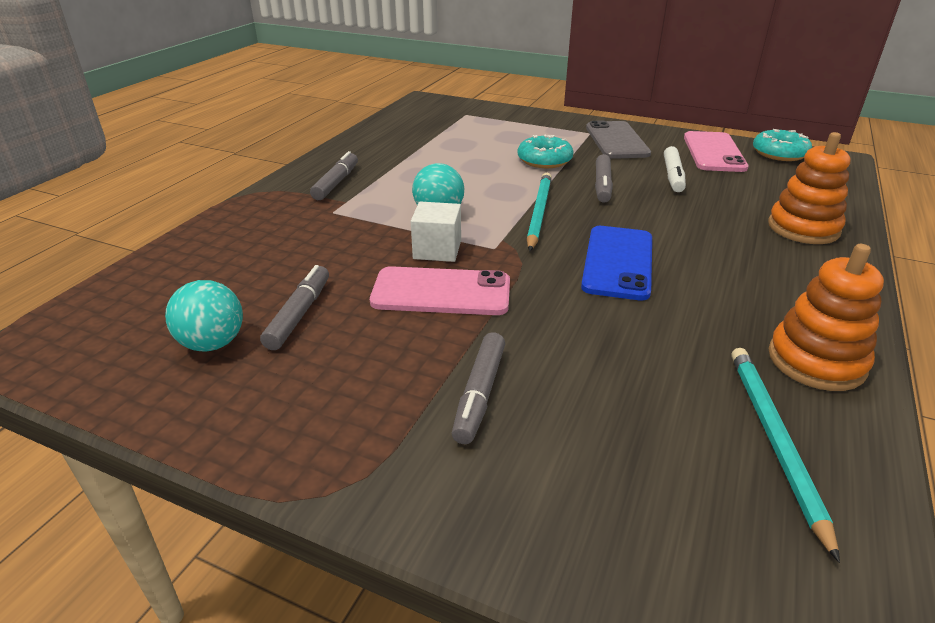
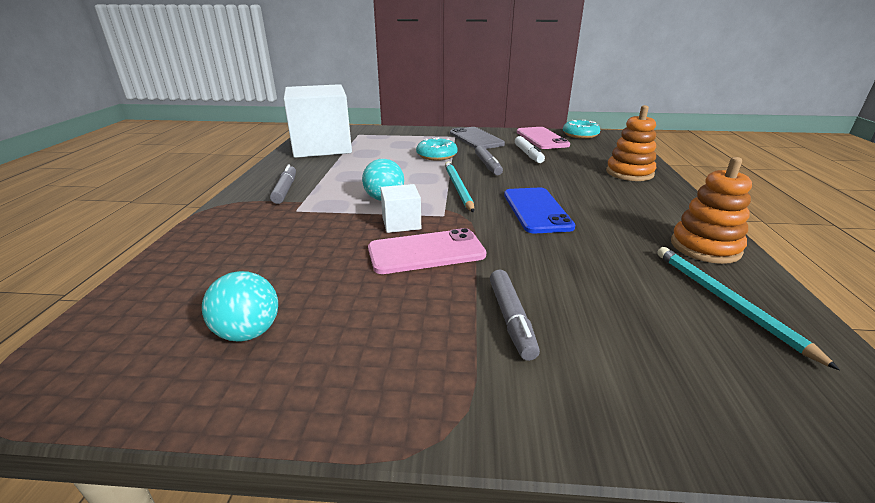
camera: 20 degrees left, 5 degrees down
grey marker [260,265,329,350] -> none
none -> white cube [284,84,352,158]

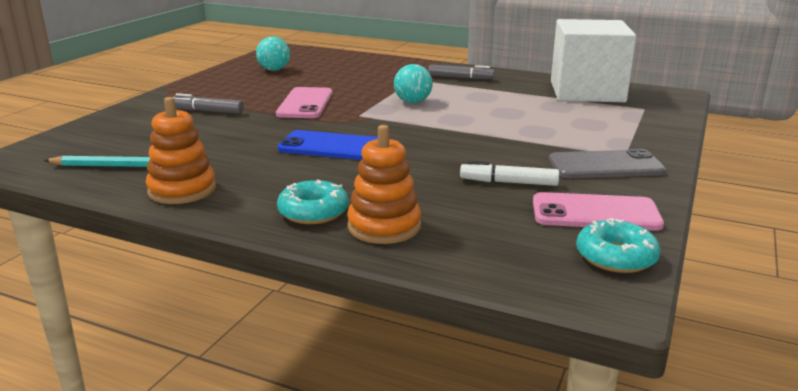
camera: 110 degrees right, 5 degrees down
white cube [380,184,421,233] -> none
turquoise donut [416,137,458,161] -> turquoise donut moved to [277,179,349,224]
turquoise pencil [445,161,474,213] -> none
grey marker [475,145,503,175] -> none

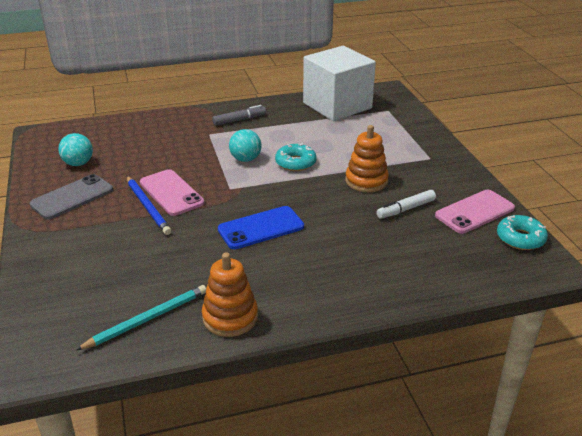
camera: 40 degrees left, 10 degrees up
grey marker [173,93,244,114] -> none
turquoise donut [277,179,349,224] -> turquoise donut moved to [275,143,317,171]
orange stacking toy [347,125,421,244] -> orange stacking toy moved to [345,125,389,192]
grey phone [549,149,666,178] -> grey phone moved to [30,174,113,220]
none -> blue pencil [127,176,171,235]

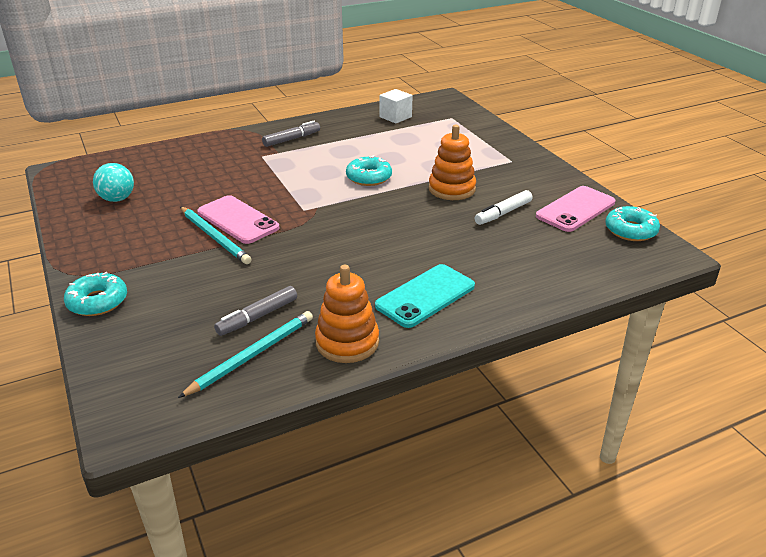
camera: 10 degrees left, 0 degrees up
grey phone [30,174,113,220] -> none
blue pencil [127,176,171,235] -> turquoise pencil [180,207,252,264]
blue phone [218,206,304,249] -> none
turquoise ball [229,129,261,162] -> none
white cube [303,46,376,121] -> white cube [379,89,412,124], size x0.42
none -> turquoise donut [64,272,127,316]
none -> grey marker [214,286,297,336]
none -> turquoise phone [375,264,475,328]

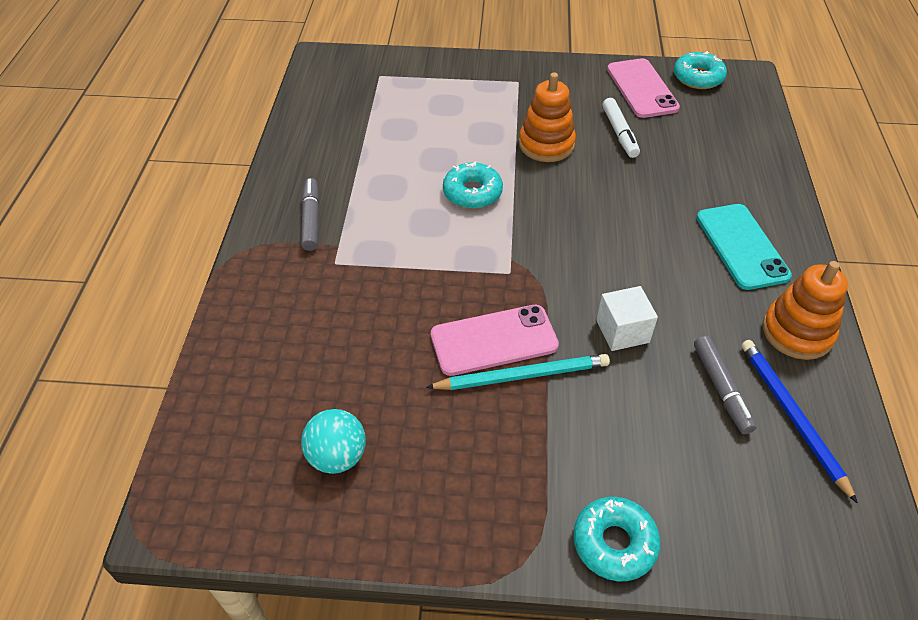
camera: 60 degrees left, 15 degrees up
turquoise pencil [178,311,313,398] -> blue pencil [741,340,858,503]
white cube [379,89,412,124] -> white cube moved to [596,286,658,351]

